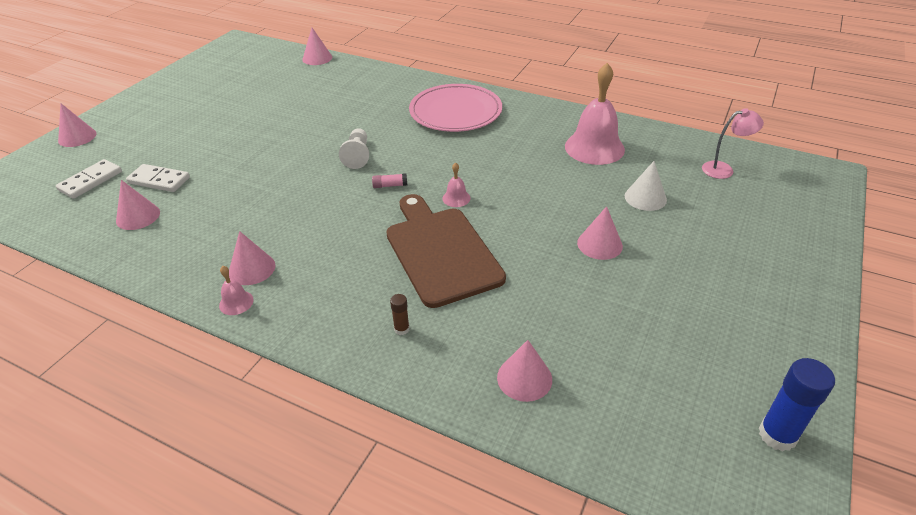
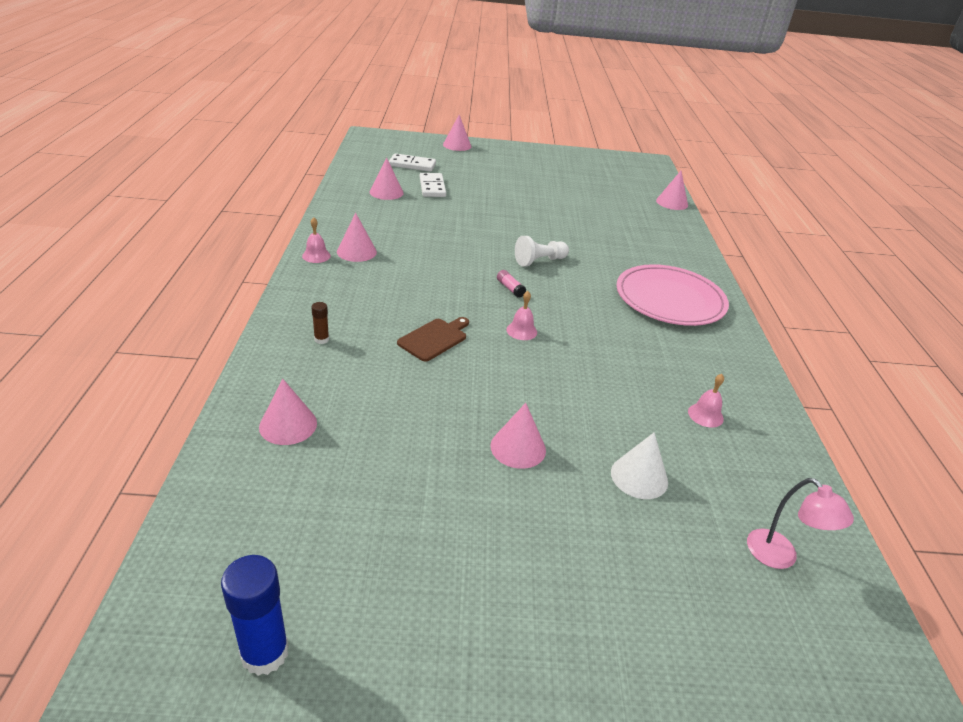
camera: 60 degrees right, 5 degrees down
brown cutting board [386,194,506,308] -> brown cutting board [397,317,469,362], size x0.49
pink bell [565,63,625,165] -> pink bell [688,374,724,428], size x0.43

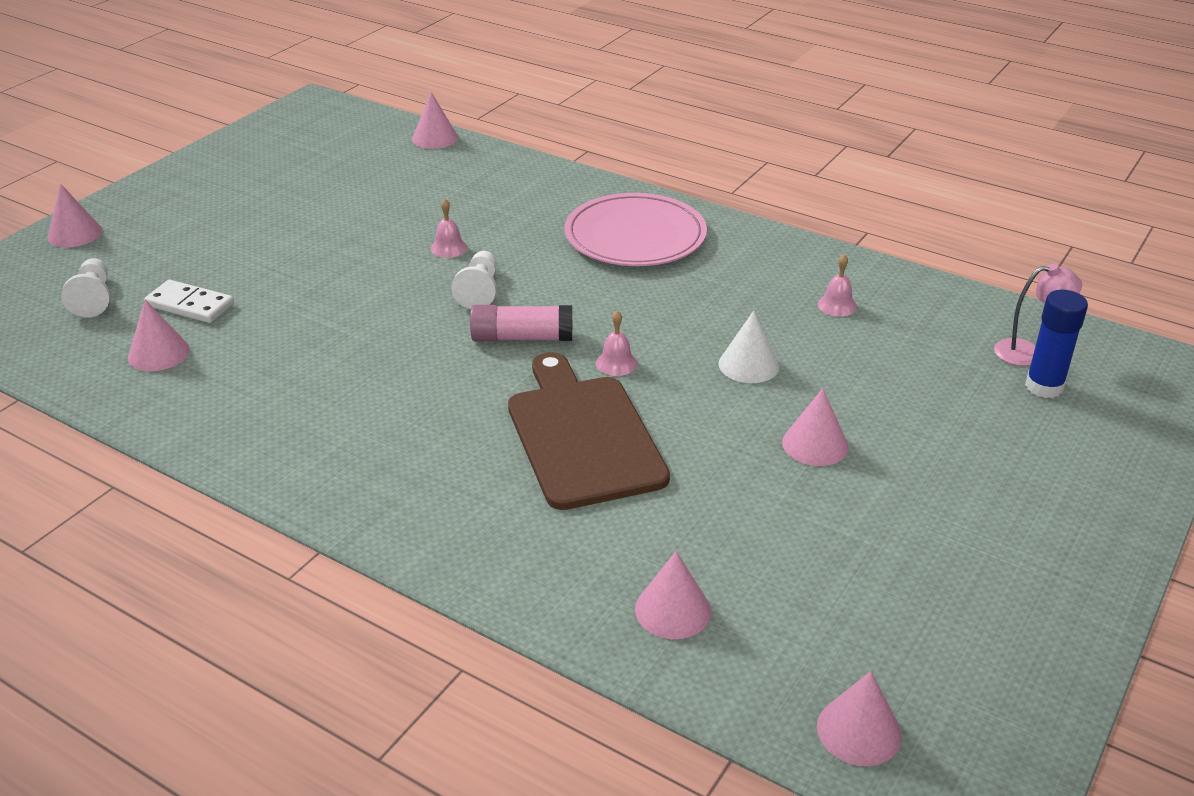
camera: 55 degrees left, 0 degrees up
blue glue stick [221,555,289,676] -> blue glue stick moved to [1025,290,1088,398]
pink bell [302,217,331,263] -> pink bell moved to [431,199,467,258]
brown glue stick [311,302,329,344] -> none
pink cone [337,213,377,262] -> pink cone moved to [817,671,902,766]
white domino [389,153,436,172] -> white pawn [61,258,110,318]
brown cutting board [397,317,469,362] -> brown cutting board [508,352,670,510], size x2.06
pink glue stick [497,270,526,298] -> pink glue stick [470,305,572,341], size x1.98
white cone [611,432,668,499] -> white cone moved to [718,311,779,383]

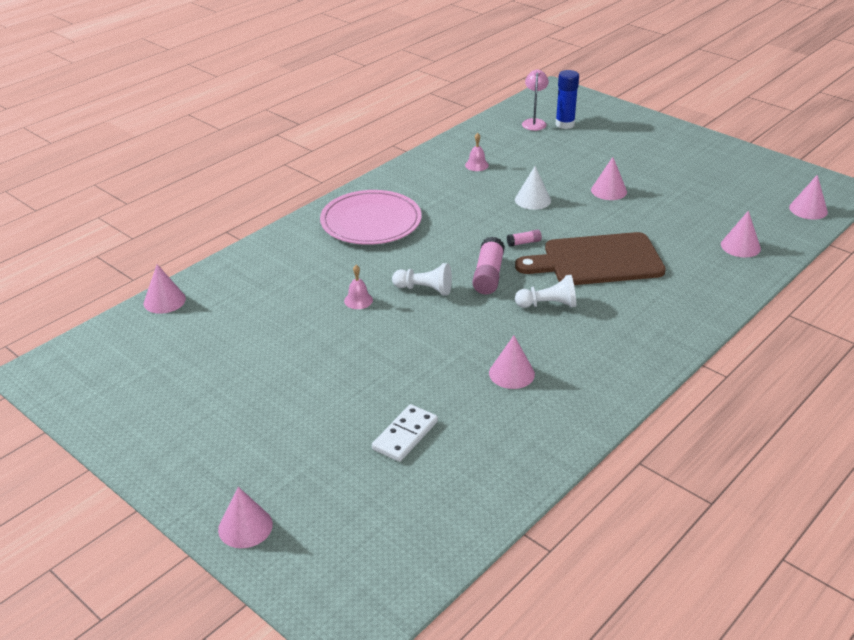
camera: 80 degrees left, 0 degrees up
white pawn [61,258,110,318] -> white pawn moved to [515,275,576,308]
pink cone [128,300,190,371] -> pink cone moved to [489,335,535,389]
pink bell [596,311,637,376] -> pink glue stick [507,229,542,247]

